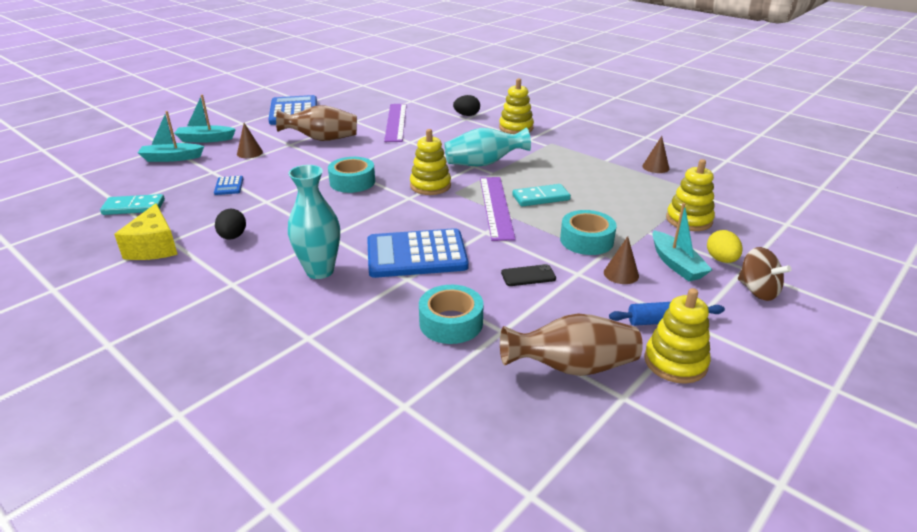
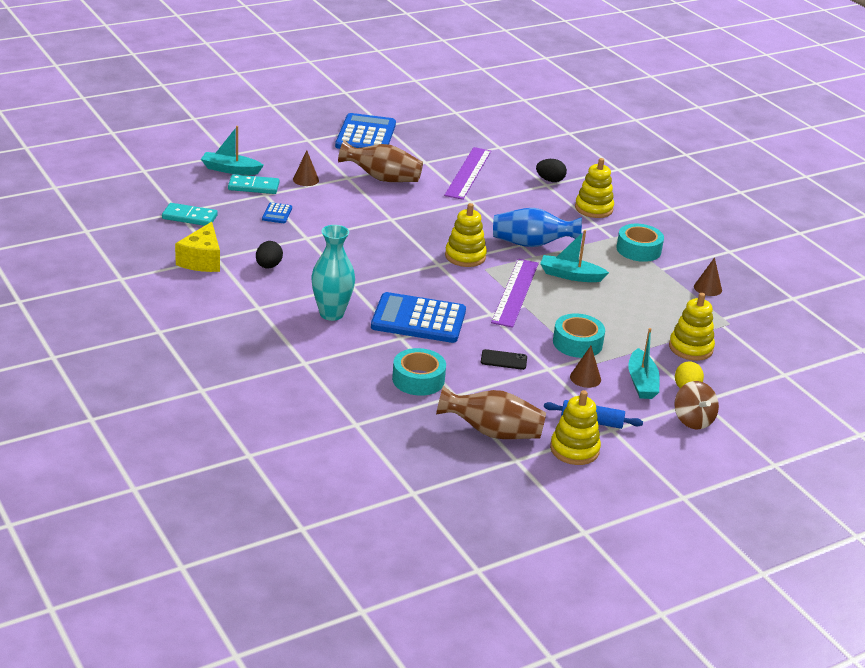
camera: 15 degrees right, 0 degrees up
turquoise boat [174,94,236,143] -> turquoise boat moved to [540,230,609,282]
turquoise tape [328,157,375,193] -> turquoise tape moved to [616,224,664,262]
turquoise vase [444,128,531,166] -> blue vase [493,208,582,247]
turquoise domino [512,184,571,207] -> turquoise domino moved to [228,174,279,194]

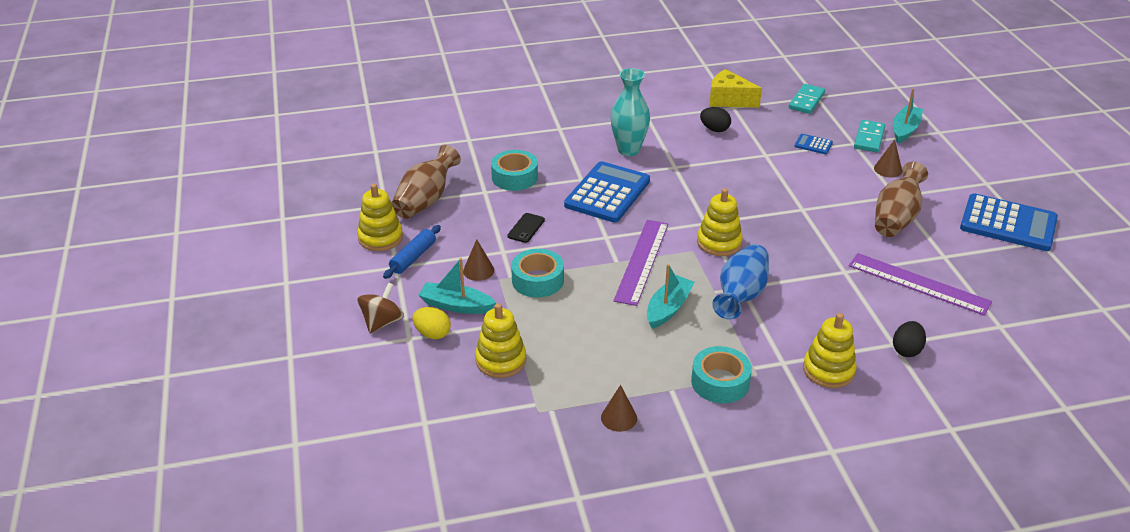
camera: 110 degrees right, 5 degrees up
purple ruler [491,259,539,328] -> purple ruler turned 75 degrees clockwise [613,220,669,306]
brown spinning top [674,381,719,429] -> brown spinning top turned 120 degrees clockwise [358,282,404,333]

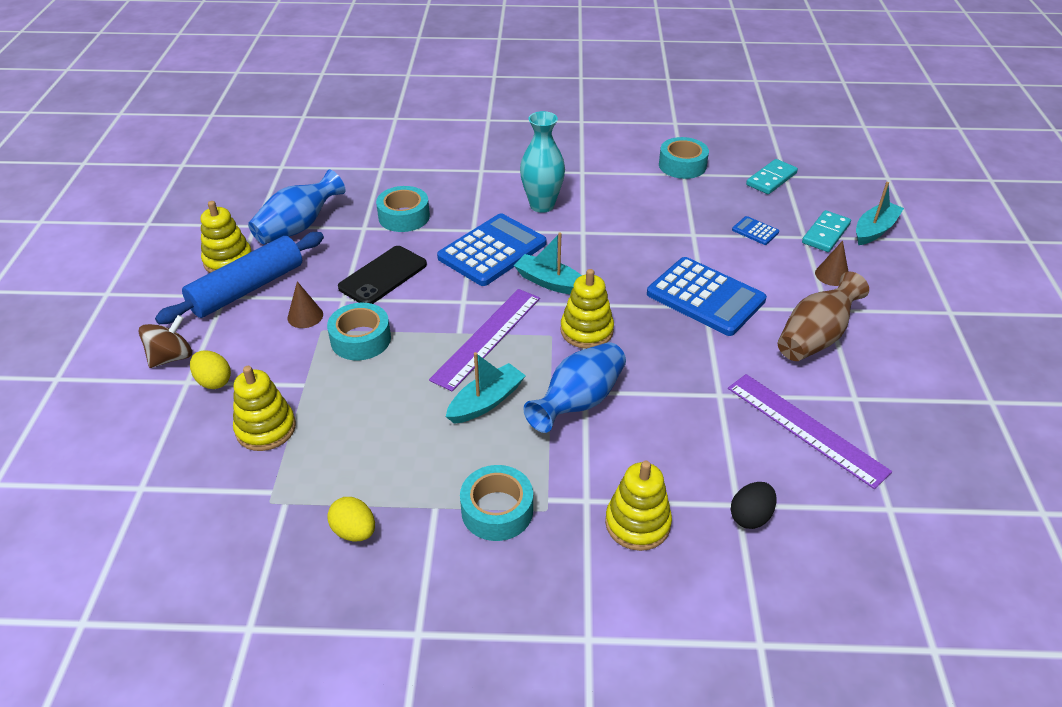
camera: 15 degrees right, 5 degrees up
blue rolling pin [383,225,441,279] -> blue rolling pin [155,232,324,324], size x1.81
brown vase [392,145,461,219] -> blue vase [248,170,346,244]
turquoise boat [418,258,496,314] -> turquoise boat moved to [514,232,582,294]
black phone [507,213,545,243] -> black phone [338,246,427,304], size x1.76
brown cone [601,385,637,432] -> yellow egg [327,497,375,542]
black egg [700,107,731,132] -> none
yellow cheese [709,69,762,108] -> turquoise tape [659,137,709,179]
blue calculator [960,193,1058,251] -> blue calculator moved to [647,257,767,336]

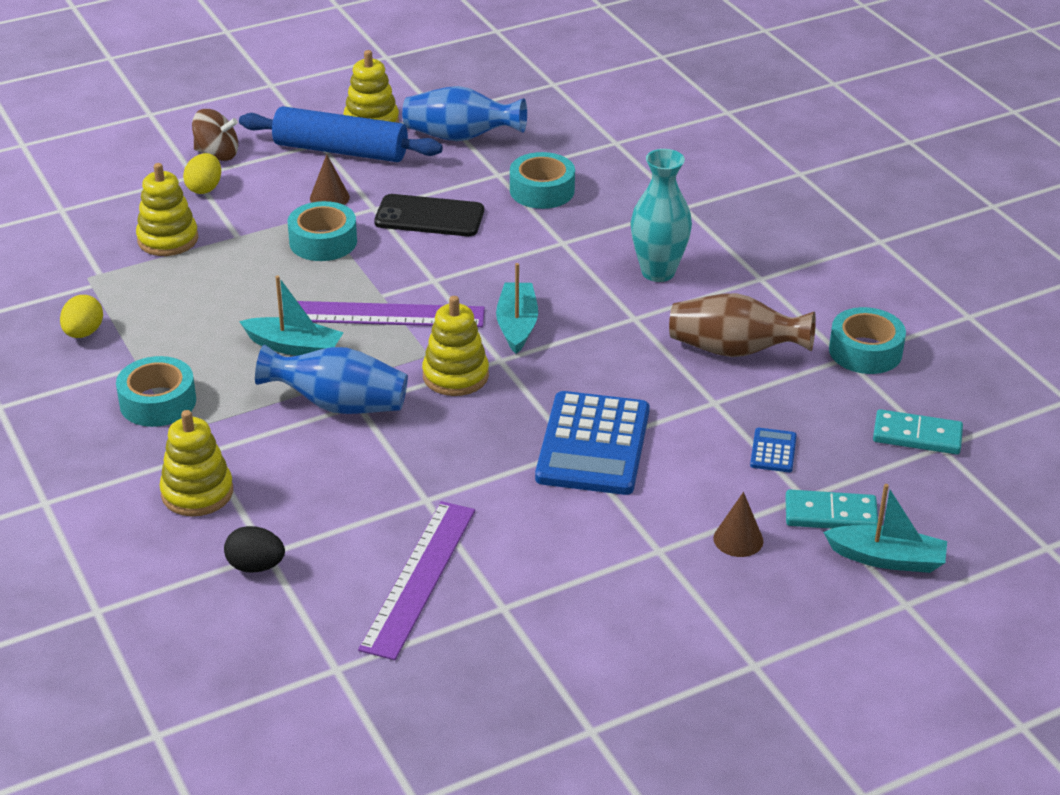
camera: 60 degrees right, 5 degrees down
blue calculator [437,213,547,286] -> none
brown vase [778,272,869,361] -> brown vase moved to [669,293,816,357]

